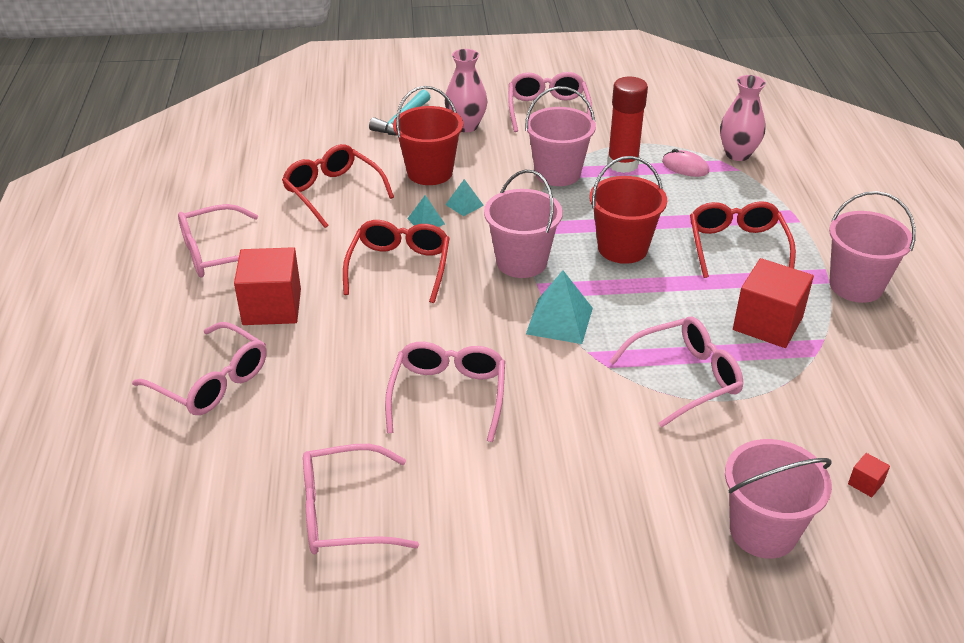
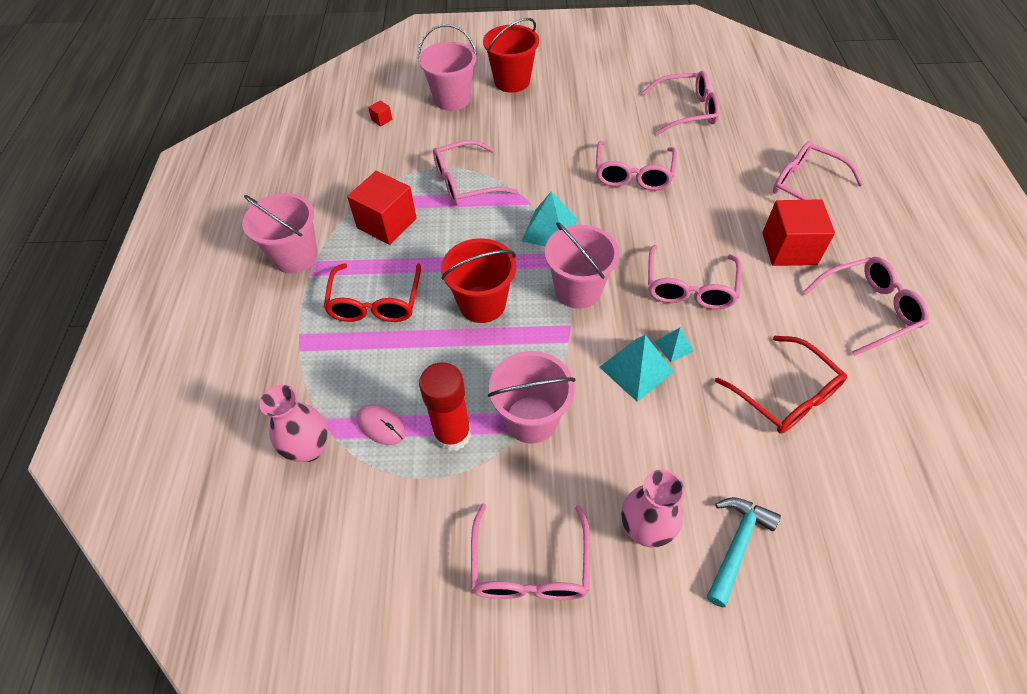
camera: 175 degrees left, 15 degrees up
red glasses [343,220,450,303] -> pink glasses [648,245,741,309]
red bucket [393,86,463,185] -> red bucket moved to [483,18,539,93]
turquoise pyramid [445,179,484,216] -> turquoise pyramid [600,335,674,402], size x1.81

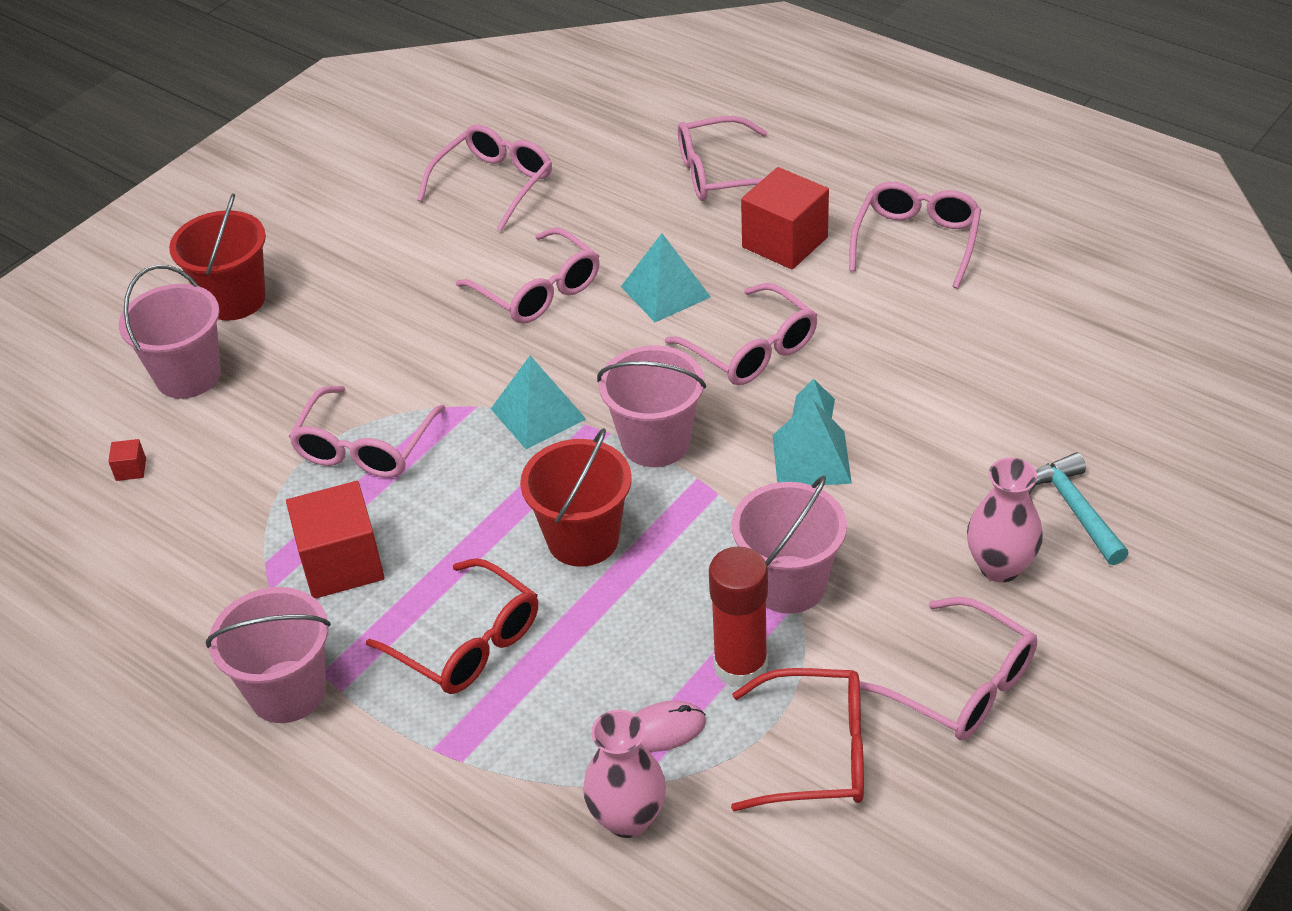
camera: 50 degrees left, 10 degrees down
red glasses [715,336,847,434] -> red glasses moved to [731,668,864,811]
none -> turquoise pyramid [621,233,711,322]

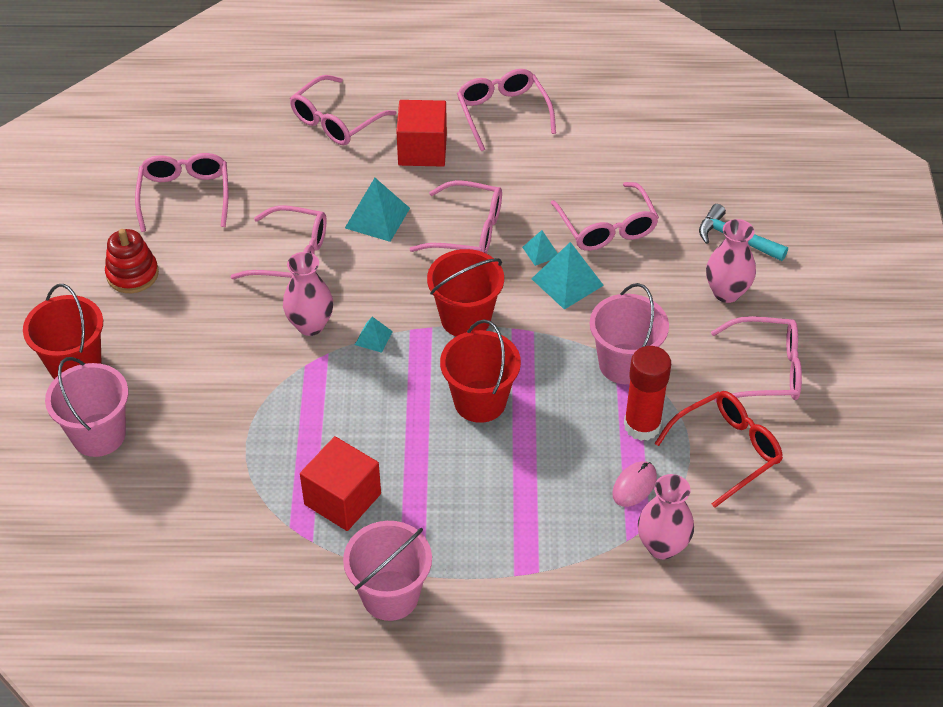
camera: 40 degrees left, 5 degrees up
red cube [108,439,146,481] -> none
pink glasses [289,386,446,478] -> pink glasses moved to [551,182,659,251]
red glasses [366,558,538,694] -> none
turquoise pyramid [491,355,586,449] -> turquoise pyramid [355,317,393,353], size x0.55
pink bucket [597,346,706,467] -> red bucket [427,249,504,336]
none -> red stacking toy [105,229,159,293]
none -> pink vase [283,252,333,336]

